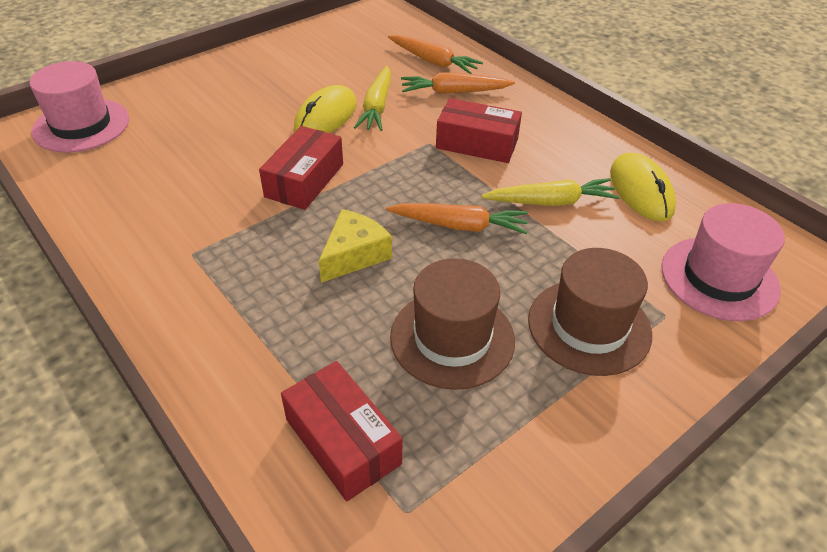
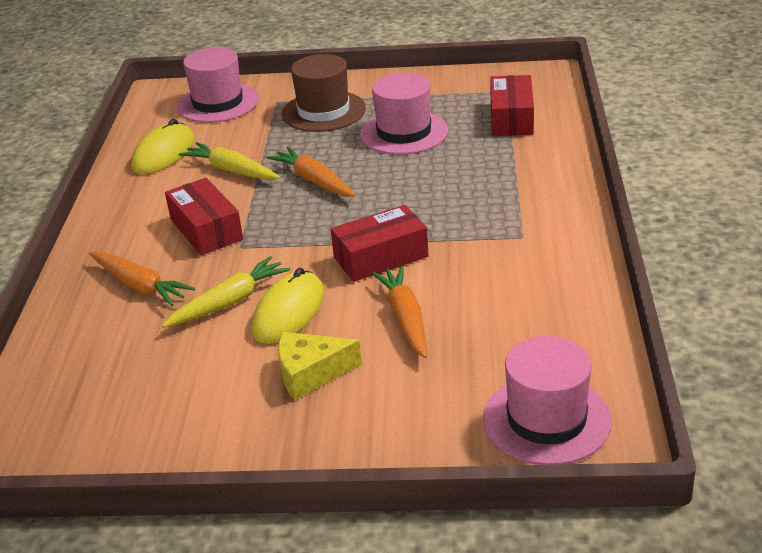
camera: 135 degrees left, 10 degrees down
yellow mouse [294,85,357,133] -> yellow mouse turned 45 degrees counterclockwise [252,268,324,344]
yellow cheese [319,209,392,283] -> yellow cheese moved to [278,332,362,400]
orange carrot [388,35,483,74] -> orange carrot moved to [371,266,427,358]
brown hat [390,258,515,390] -> pink hat [360,73,448,155]

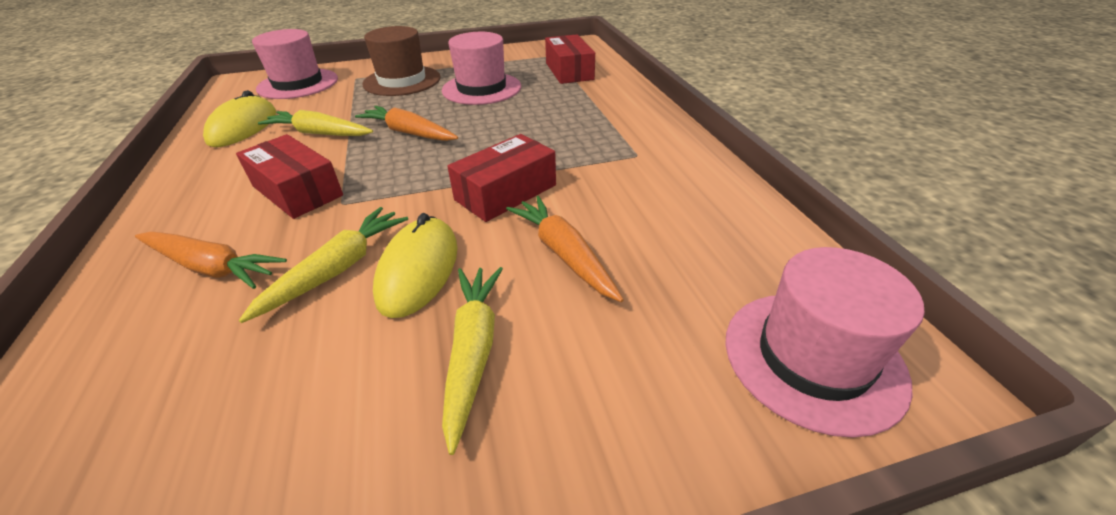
camera: 20 degrees left, 5 degrees up
yellow cheese [278,332,362,400] -> yellow carrot [442,267,503,455]

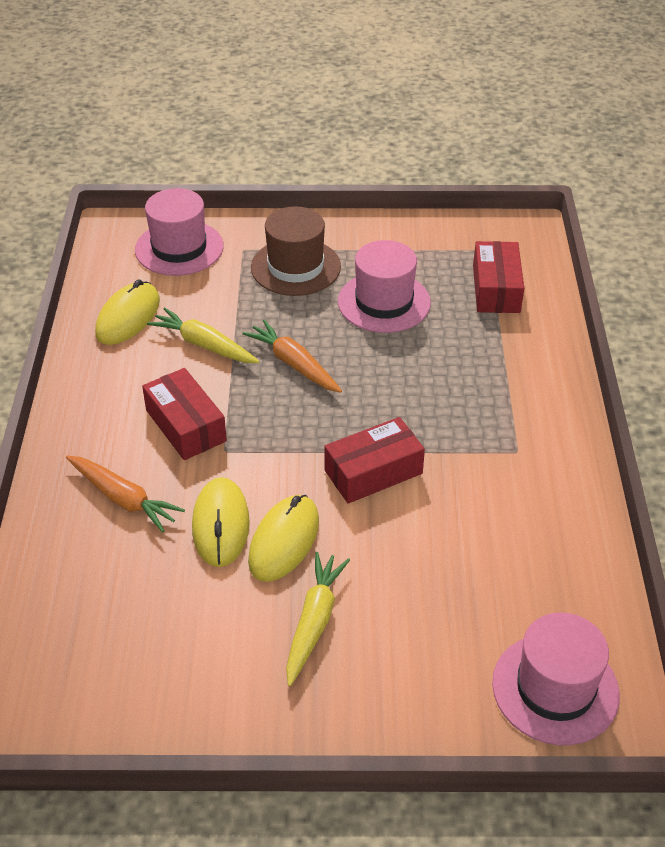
camera: 15 degrees right, 5 degrees up
yellow carrot [239,207,408,323] -> yellow mouse [192,477,250,567]
orange carrot [506,196,624,302] -> none

